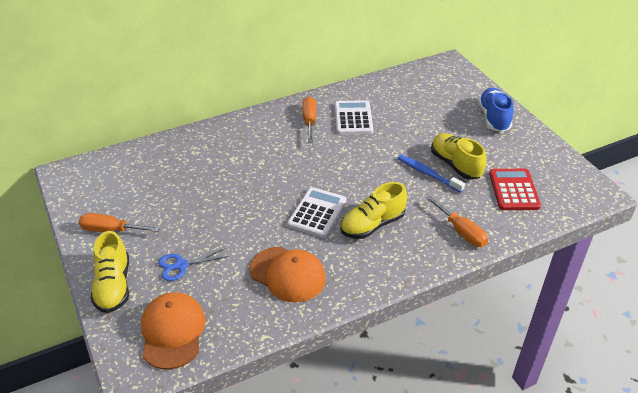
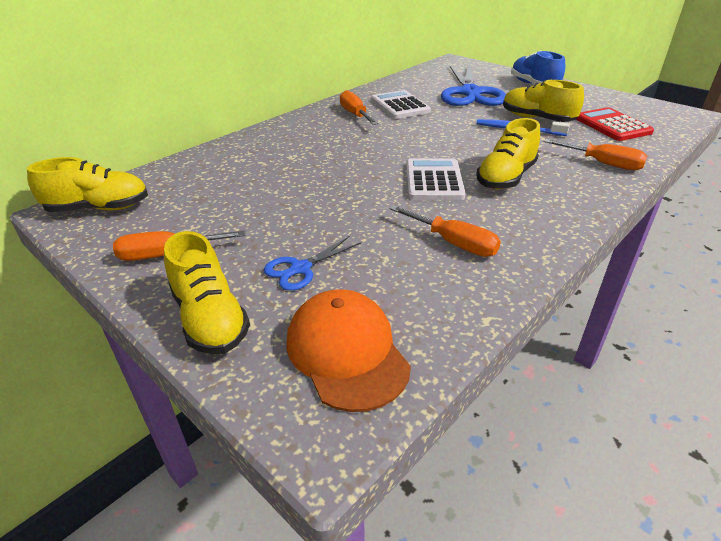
camera: 20 degrees left, 5 degrees down
orange cap [250,247,326,303] -> orange screwdriver [390,205,501,257]
none -> yellow shoe [27,157,148,212]
none -> blue scissors [441,65,506,106]

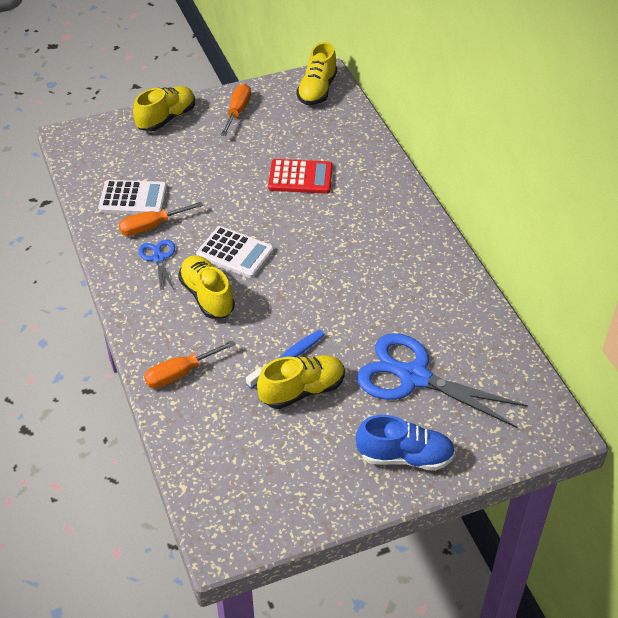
camera: 115 degrees right, 10 degrees up
yellow shoe [164,231,250,354] -> yellow shoe turned 135 degrees clockwise [133,86,195,131]
blue scissors [264,236,361,291] -> blue scissors moved to [139,240,175,290]
orange cap [286,289,411,412] -> none
orange screwdriver [340,90,378,125] -> none
white calculator [371,90,431,119] -> white calculator moved to [98,180,167,214]
red calculator [577,107,654,141] -> red calculator moved to [268,159,333,194]

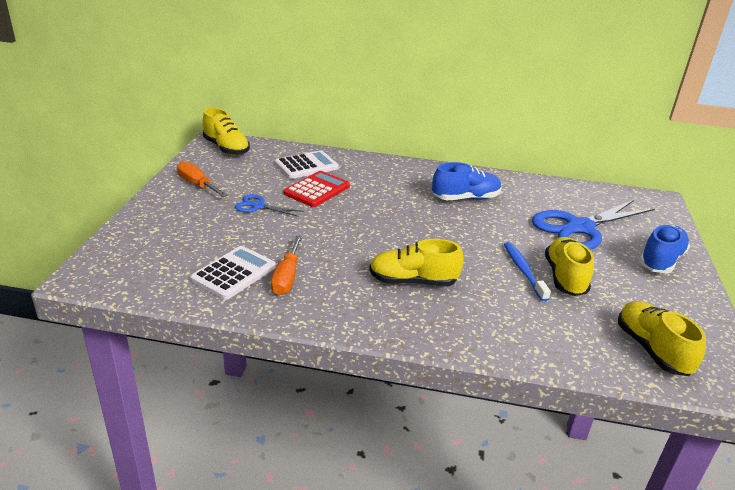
camera: 60 degrees left, 15 degrees down
yellow shoe [133,86,195,131] -> yellow shoe moved to [618,301,706,376]
blue scissors [139,240,175,290] -> blue scissors moved to [235,194,303,217]
orange screwdriver [144,340,236,388] -> none
white calculator [196,226,274,278] -> white calculator moved to [275,150,339,179]
none -> blue shoe [432,162,501,200]

